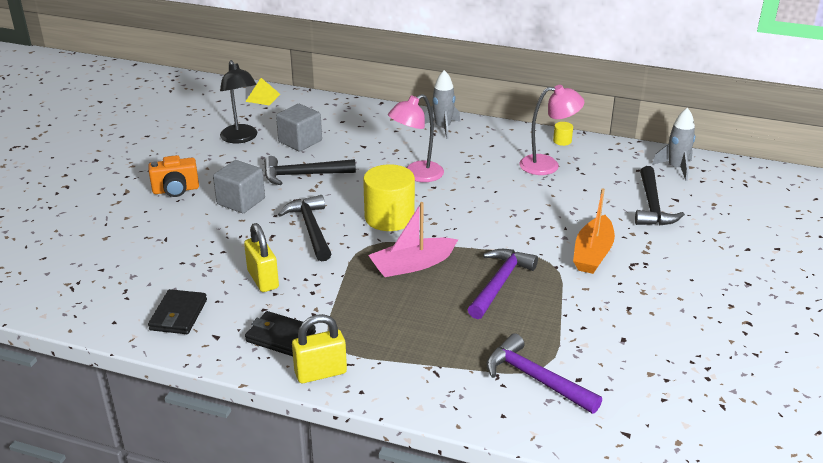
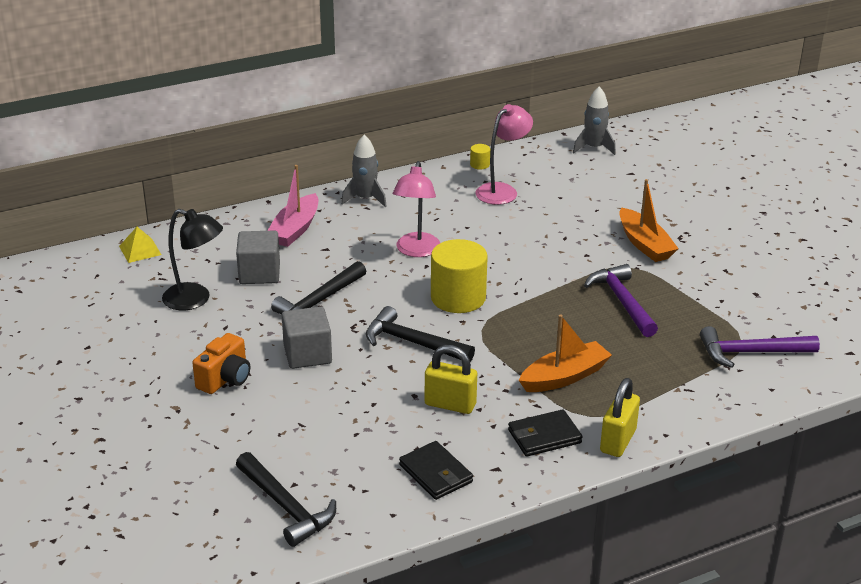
camera: 45 degrees left, 0 degrees up
pink boat [368,202,458,277] -> pink boat moved to [267,165,318,247]
black hammer [635,166,685,226] -> black hammer moved to [236,452,336,547]
none -> orange boat [519,314,612,392]

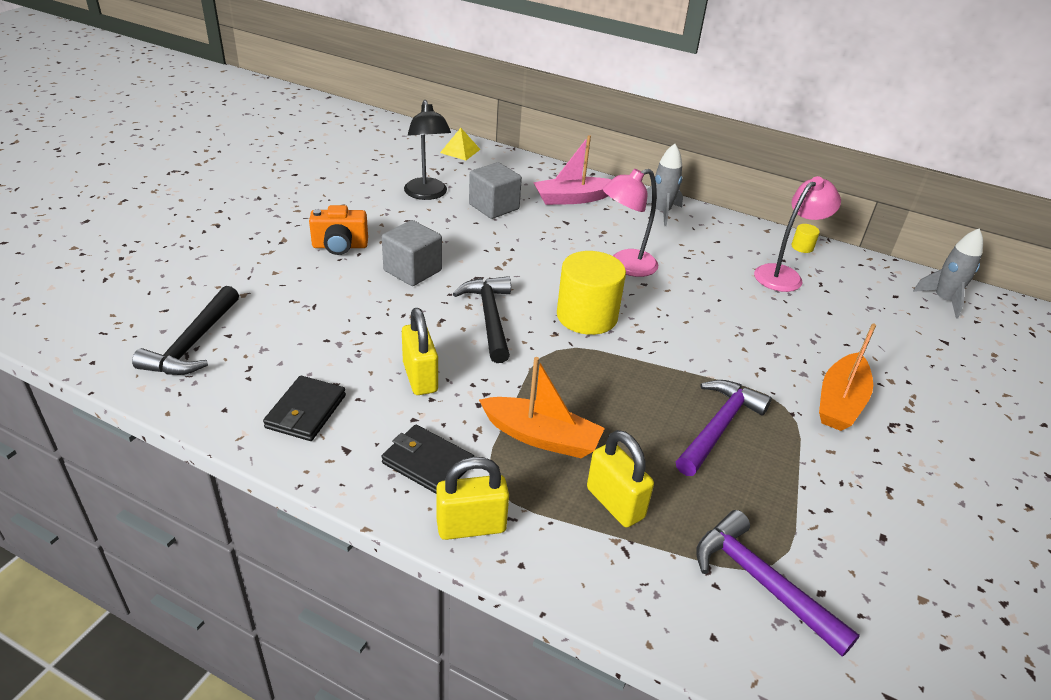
camera: 50 degrees right, 5 degrees up
black hammer [271,261,366,314] -> none
pink lamp [475,104,533,205] -> pink lamp turned 45 degrees counterclockwise [754,176,841,292]
none -> yellow padlock [587,430,654,527]

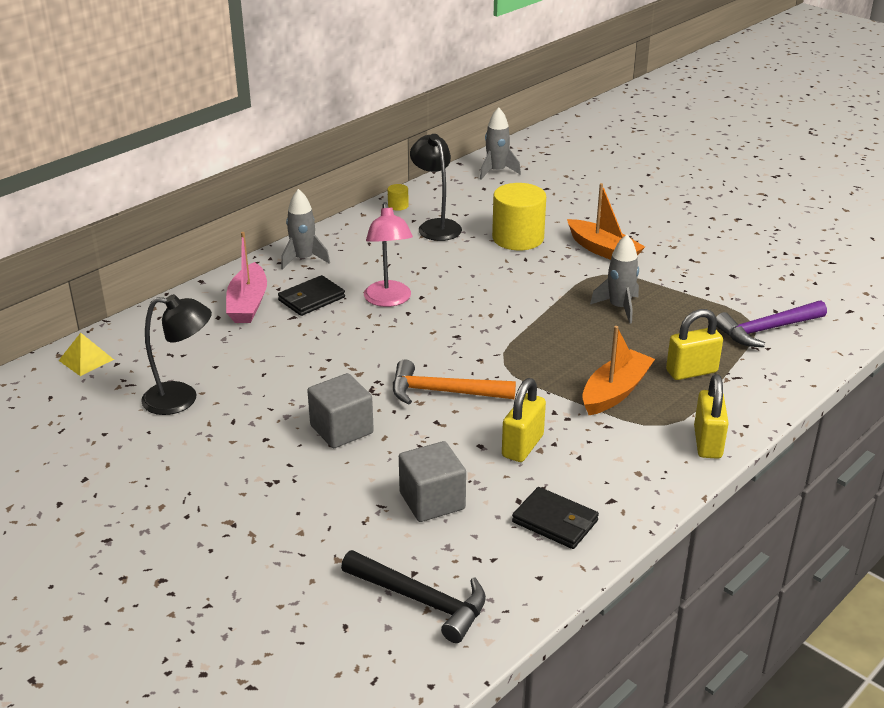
camera: 70 degrees left, 5 degrees down
orange camera [309,205,368,255] -> none
black wallet [381,425,474,494] -> black wallet moved to [278,275,345,316]
yellow padlock [402,308,438,395] -> yellow padlock turned 60 degrees counterclockwise [502,378,546,462]
black hammer [453,276,511,363] -> orange hammer [393,359,516,405]
grey cube [469,162,522,219] -> grey cube moved to [399,441,466,522]
yellow cylinder [557,251,626,335] -> yellow cylinder moved to [492,183,546,250]
purple hammer [676,380,772,476] -> grey rocket [590,235,639,324]
pink lamp [754,176,841,292] -> black lamp [410,134,462,241]

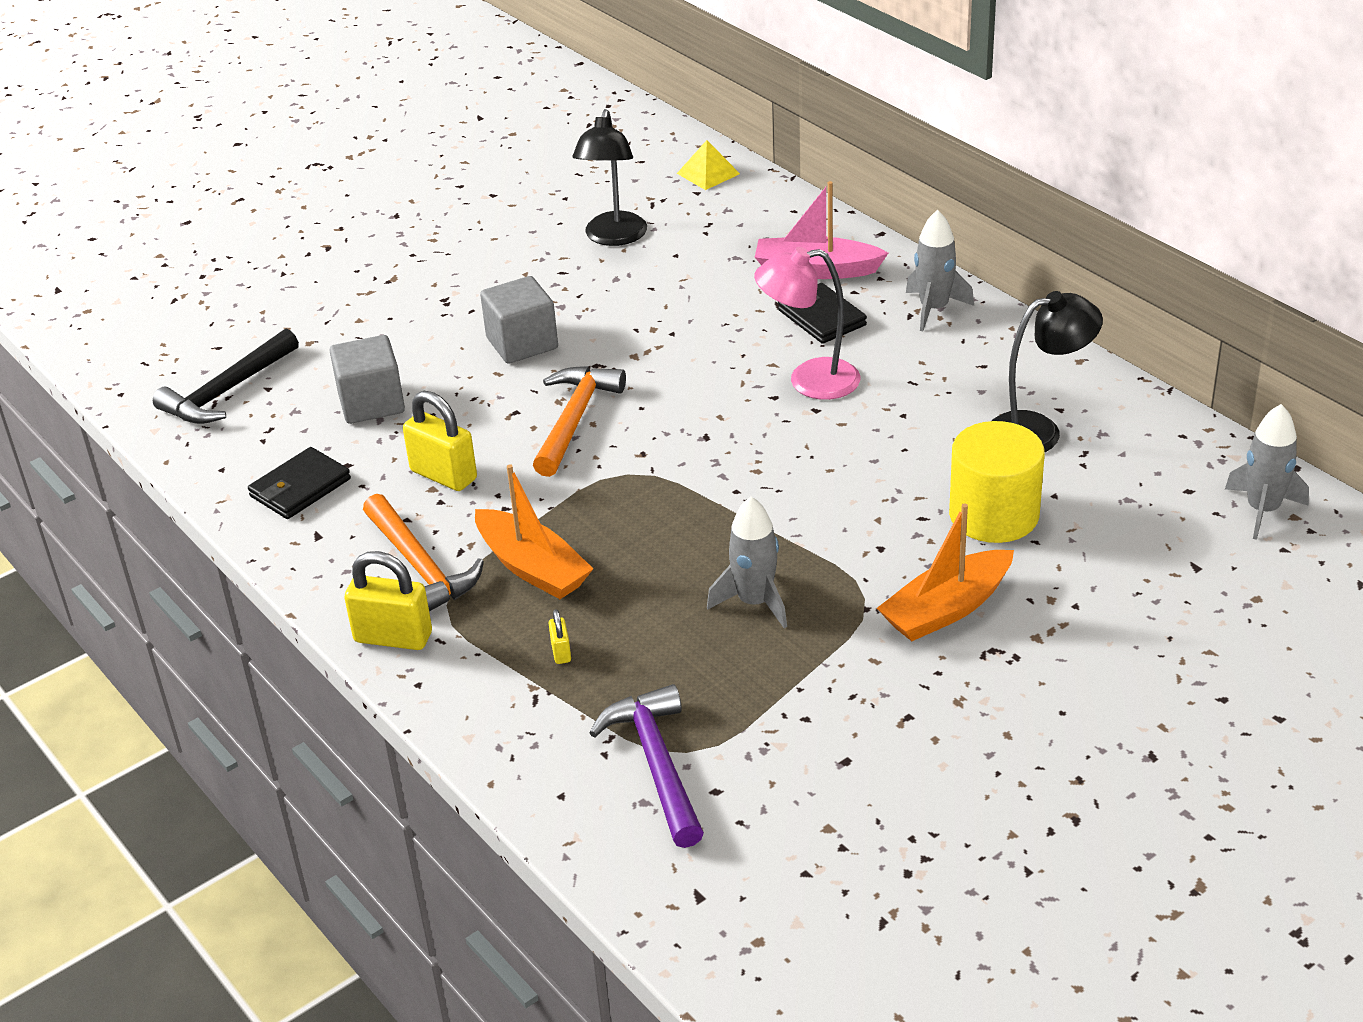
camera: 100 degrees right, 5 degrees up
yellow cylinder [388,184,409,211] -> none
yellow padlock [666,309,723,380] -> yellow padlock [549,609,571,664], size x0.47
none -> orange hammer [363,494,484,612]

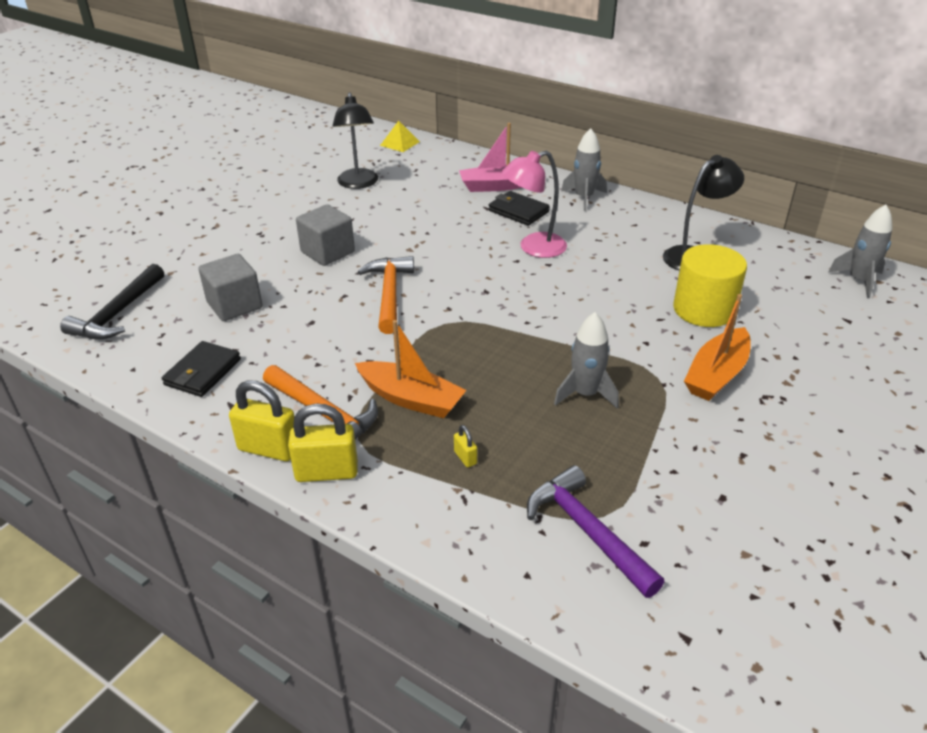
camera: 20 degrees left, 0 degrees up
yellow padlock [403,391,477,491] -> yellow padlock moved to [229,380,295,461]

